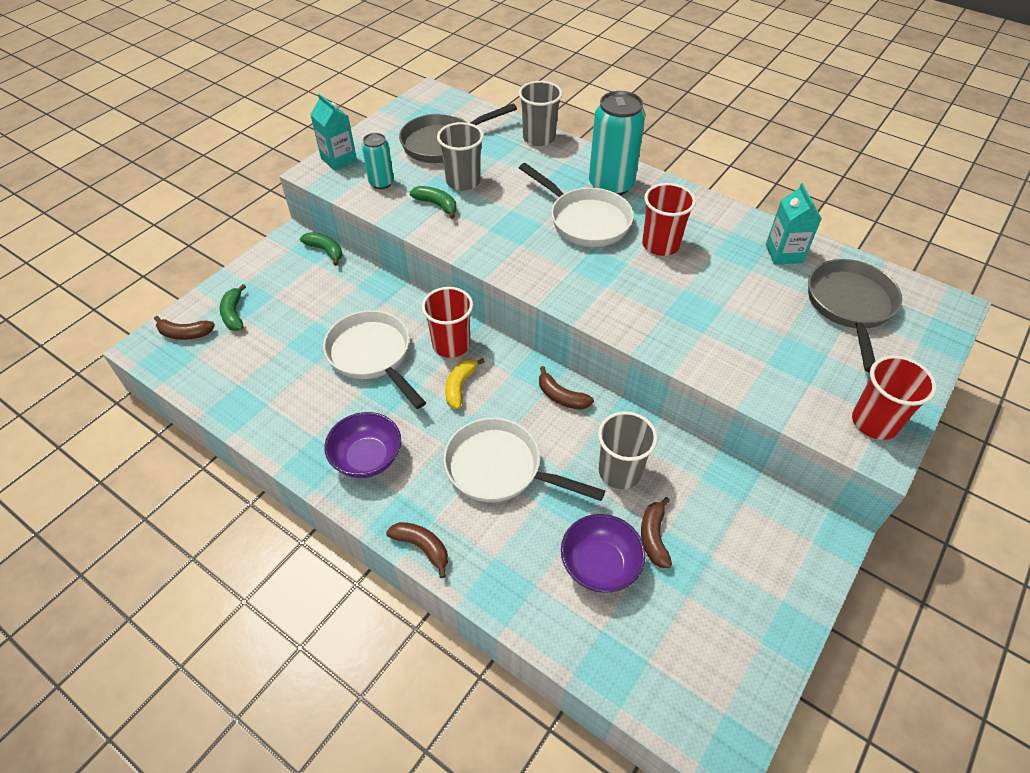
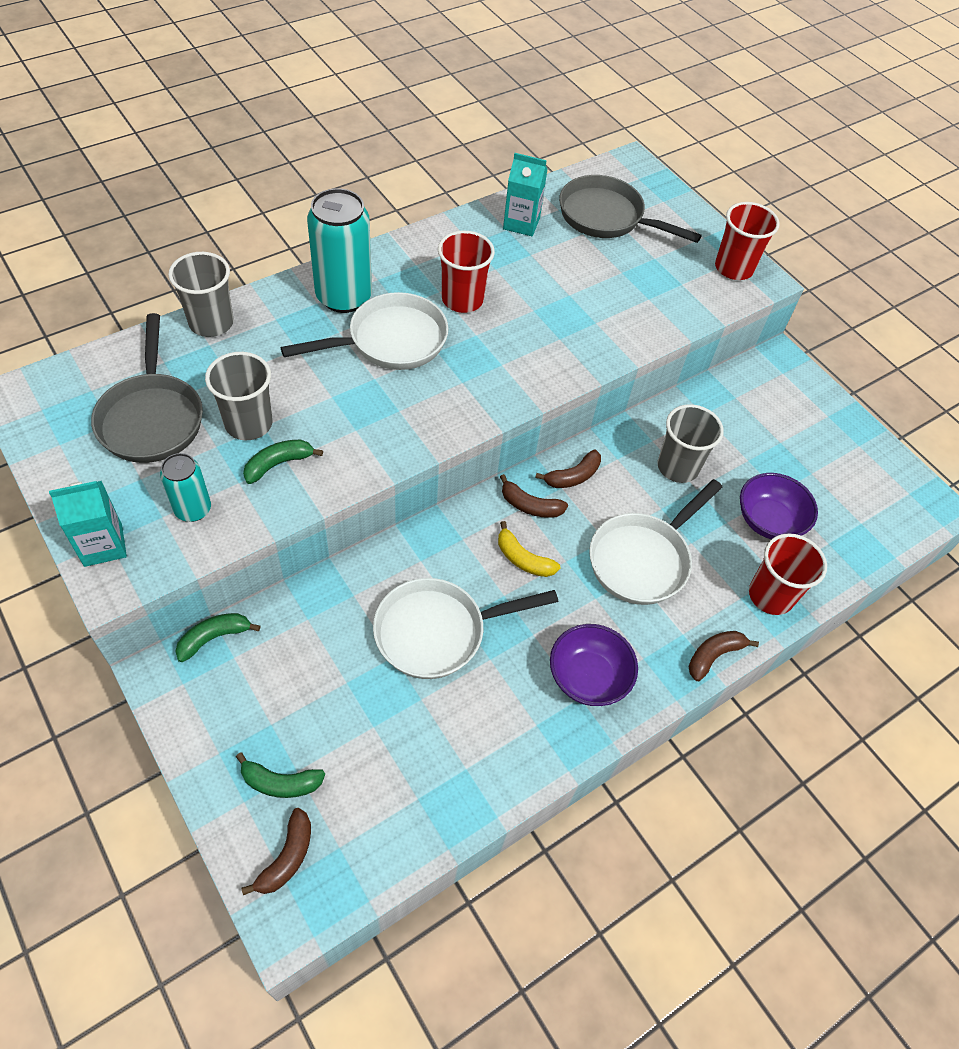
camera: 75 degrees left, 5 degrees up
red cup [422,287,473,358] -> red cup moved to [749,533,827,615]
brown banana [641,497,672,568] -> brown banana moved to [500,474,568,518]

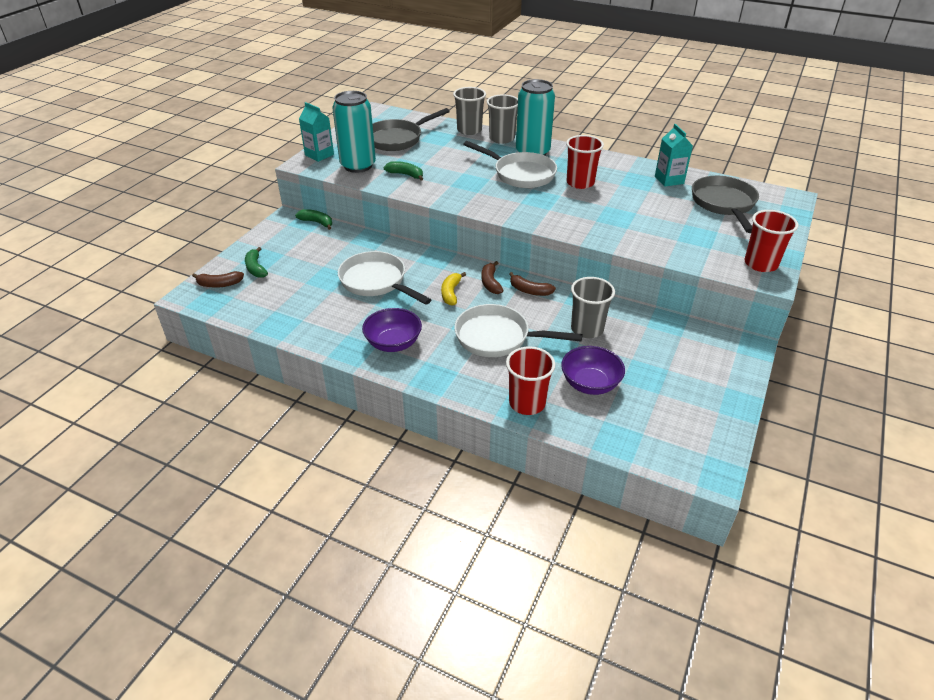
camera: 65 degrees right, 15 degrees down
turquoise can [160,453,211,522] -> turquoise can [332,91,376,173], size x1.81
grey cup [205,352,272,440] -> grey cup moved to [487,94,518,144]
brown banana [689,631,759,681] -> none

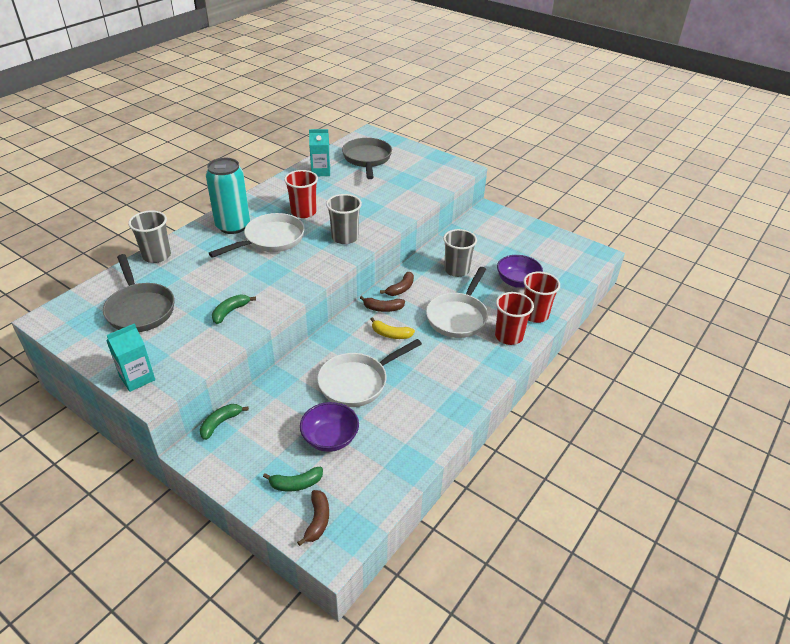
camera: 80 degrees left, 0 degrees up
turquoise can [332,91,376,173] -> none
purple bowl [362,308,422,352] -> purple bowl moved to [300,402,359,452]
grey cup [487,94,518,144] -> grey cup moved to [326,194,362,244]
grey pan [692,176,759,233] -> grey pan turned 75 degrees clockwise [342,138,392,179]
red cup [744,210,798,272] -> red cup moved to [495,292,534,345]

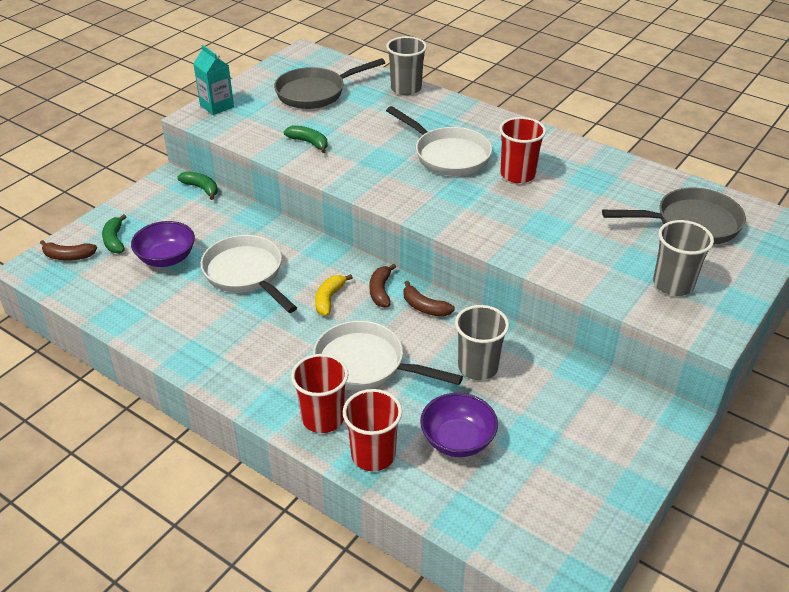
camera: 90 degrees right, 0 degrees up
turquoise can [206,158,250,234] -> none
turquoise carton [309,129,330,176] -> none
grey cup [326,194,362,244] -> grey cup moved to [653,220,714,296]

